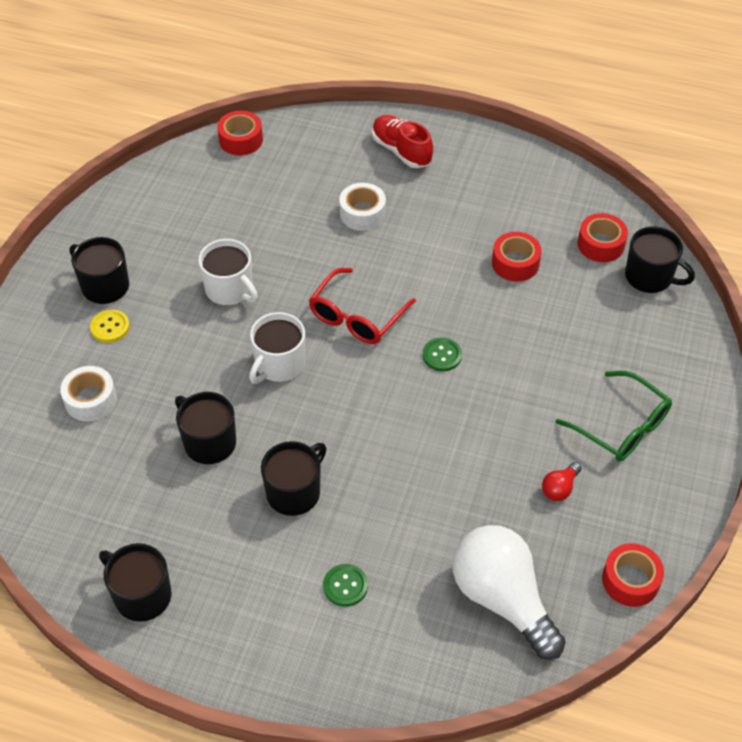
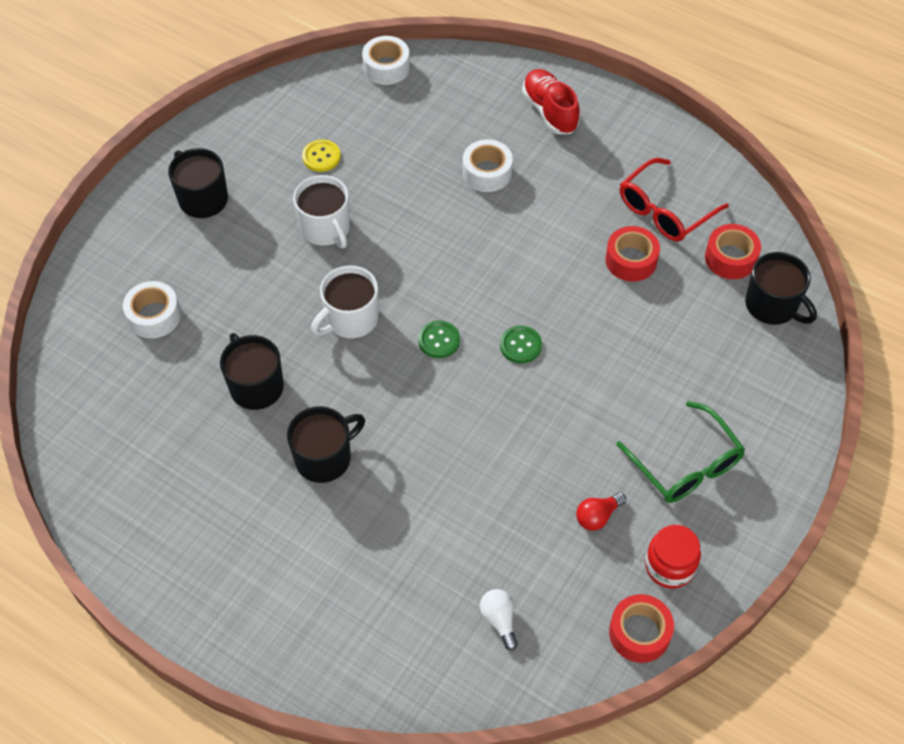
camera: 15 degrees right, 5 degrees up
yellow button [90,309,130,343] -> yellow button moved to [302,140,341,172]
black mug [99,543,172,622] -> none
red tape [217,111,263,156] -> white tape [362,36,410,85]
red glasses [309,268,416,344] -> red glasses moved to [620,158,729,242]
green button [323,564,368,607] -> green button moved to [418,321,460,358]
white light bulb [453,525,566,660] -> white light bulb [480,589,518,650], size x0.40
none -> red jar [645,525,701,588]

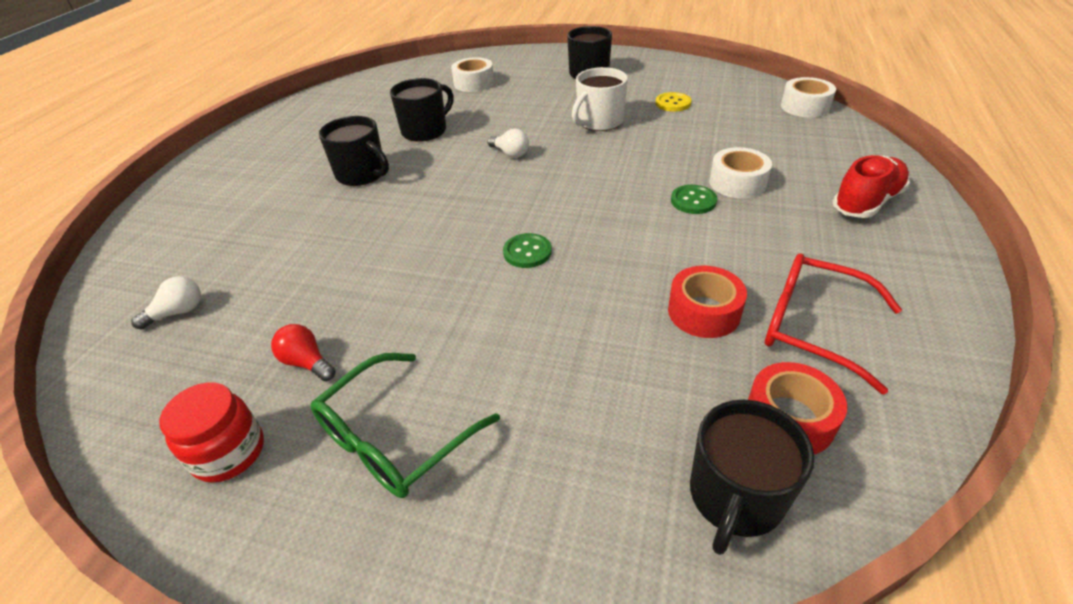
camera: 75 degrees right, 15 degrees down
white mug [311,265,379,338] -> white light bulb [488,129,529,158]
green button [418,321,460,358] -> green button moved to [671,185,717,214]
red tape [609,594,674,663] -> none

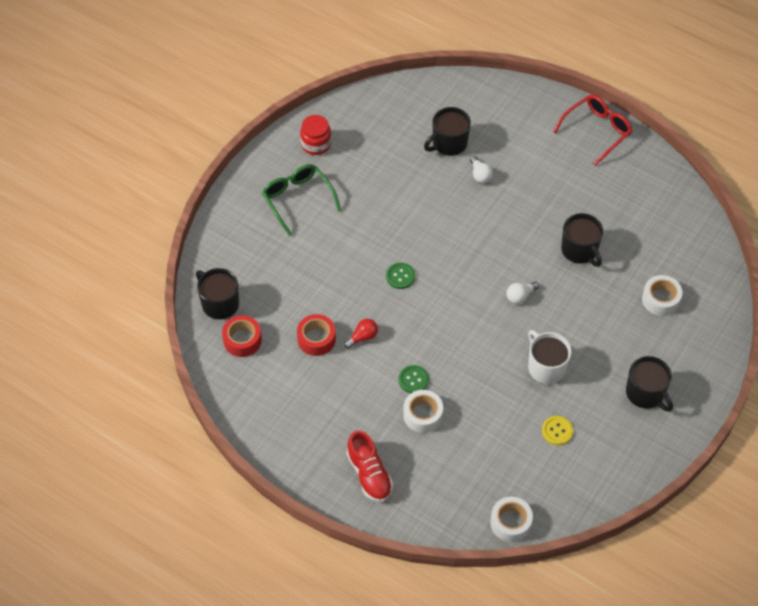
camera: 105 degrees right, 15 degrees up
white light bulb [131,276,201,330] -> white light bulb moved to [470,156,493,183]
red light bulb [271,324,336,381] -> red light bulb moved to [344,319,378,349]
black mug [319,116,389,186] -> black mug moved to [424,107,471,156]
red glasses [765,253,902,395] -> red glasses moved to [553,95,632,166]

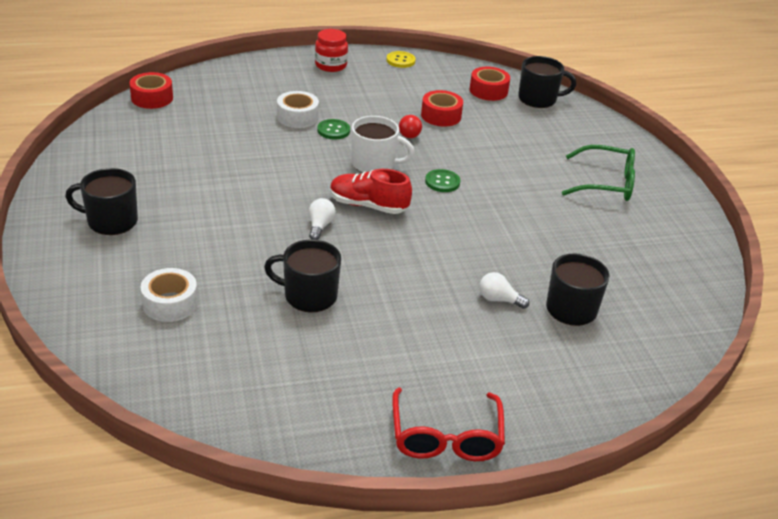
camera: 130 degrees right, 20 degrees down
red jar [300,115,331,155] -> red jar moved to [315,29,348,72]
red shoe [347,430,393,502] -> red shoe moved to [330,169,412,214]
white tape [490,497,533,542] -> red tape [129,72,173,109]
white mug [528,330,572,384] -> white mug moved to [351,116,415,173]
yellow button [542,416,573,445] -> yellow button moved to [386,51,416,68]

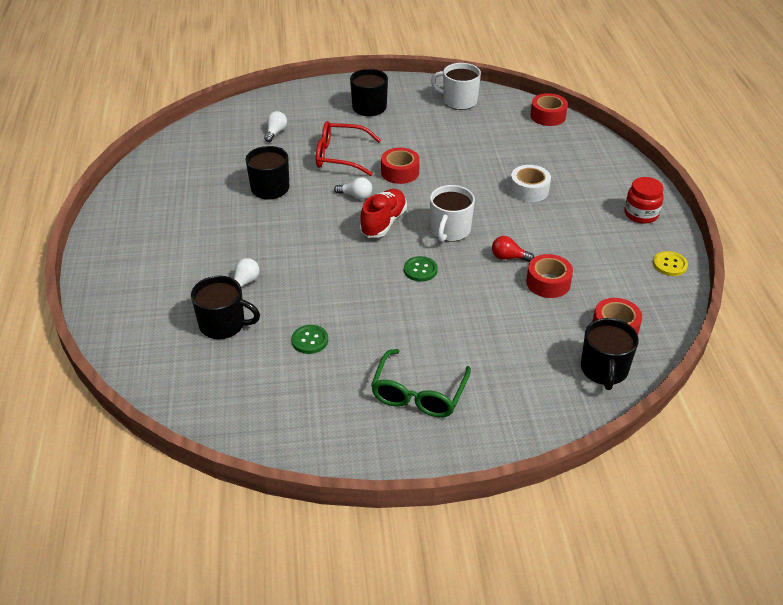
camera: 100 degrees right, 5 degrees up
white tape [140,268,198,322] -> white light bulb [264,111,287,142]
green button [317,119,350,140] -> green button moved to [292,325,328,354]
red glasses [392,388,505,461] -> red glasses moved to [316,121,381,176]
none -> red tape [381,148,420,184]
none -> white mug [431,63,481,110]

